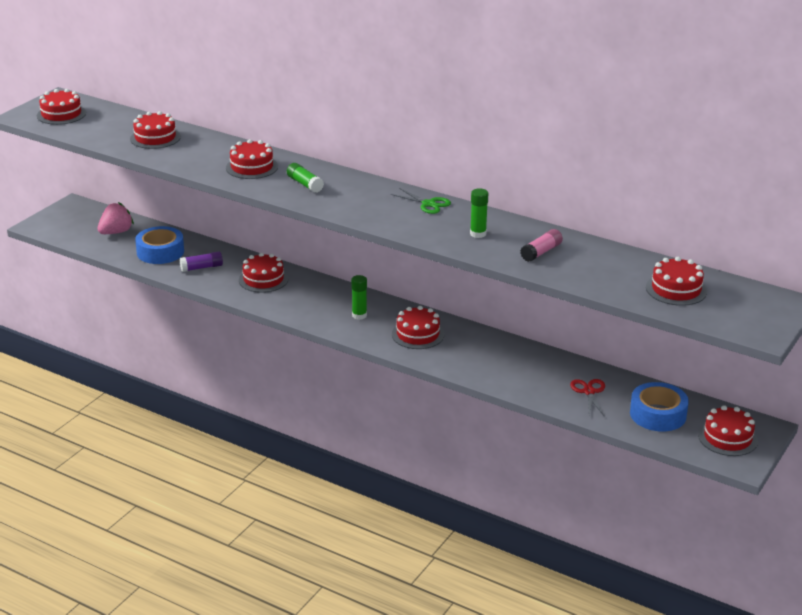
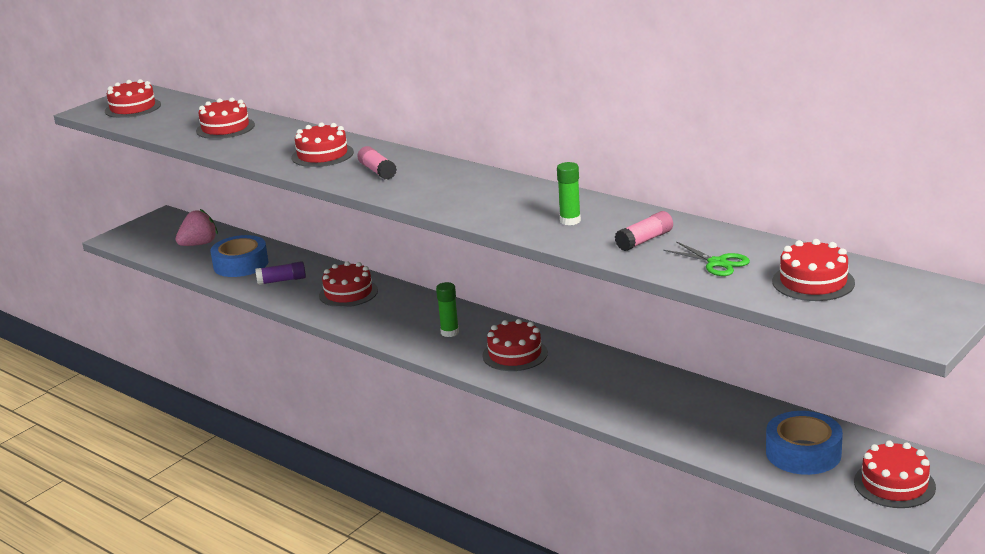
camera: 10 degrees right, 5 degrees down
green glue stick [287,163,324,193] -> pink glue stick [357,146,397,180]
green scissors [390,188,451,214] -> green scissors moved to [663,241,750,276]
red scissors [570,379,605,417] -> none

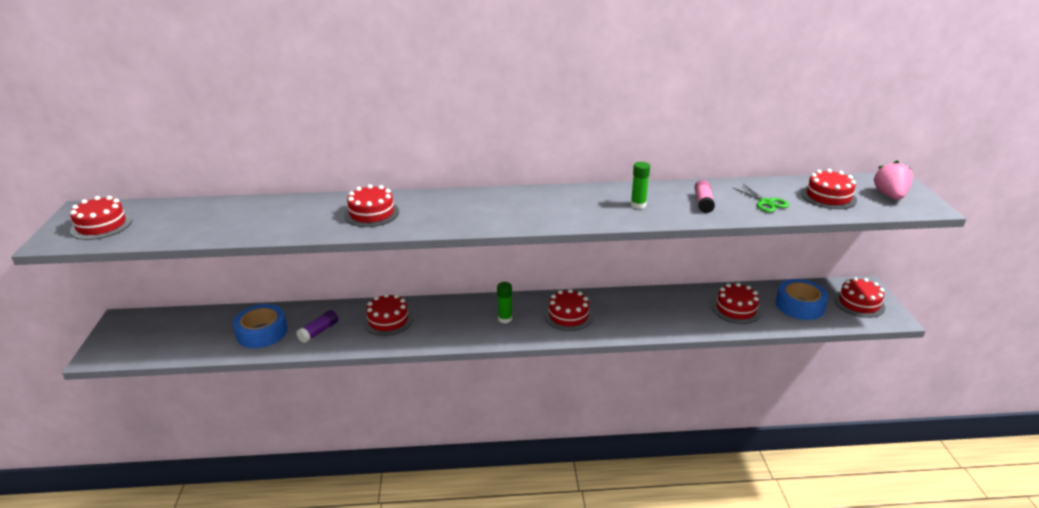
camera: 45 degrees left, 5 degrees up
pink strawberry [175,209,218,246] -> pink strawberry moved to [873,160,913,200]
red cake [196,98,255,139] -> red cake moved to [712,283,761,324]
pink glue stick [357,146,397,180] -> none
green scissors [663,241,750,276] -> green scissors turned 60 degrees clockwise [732,184,789,212]

